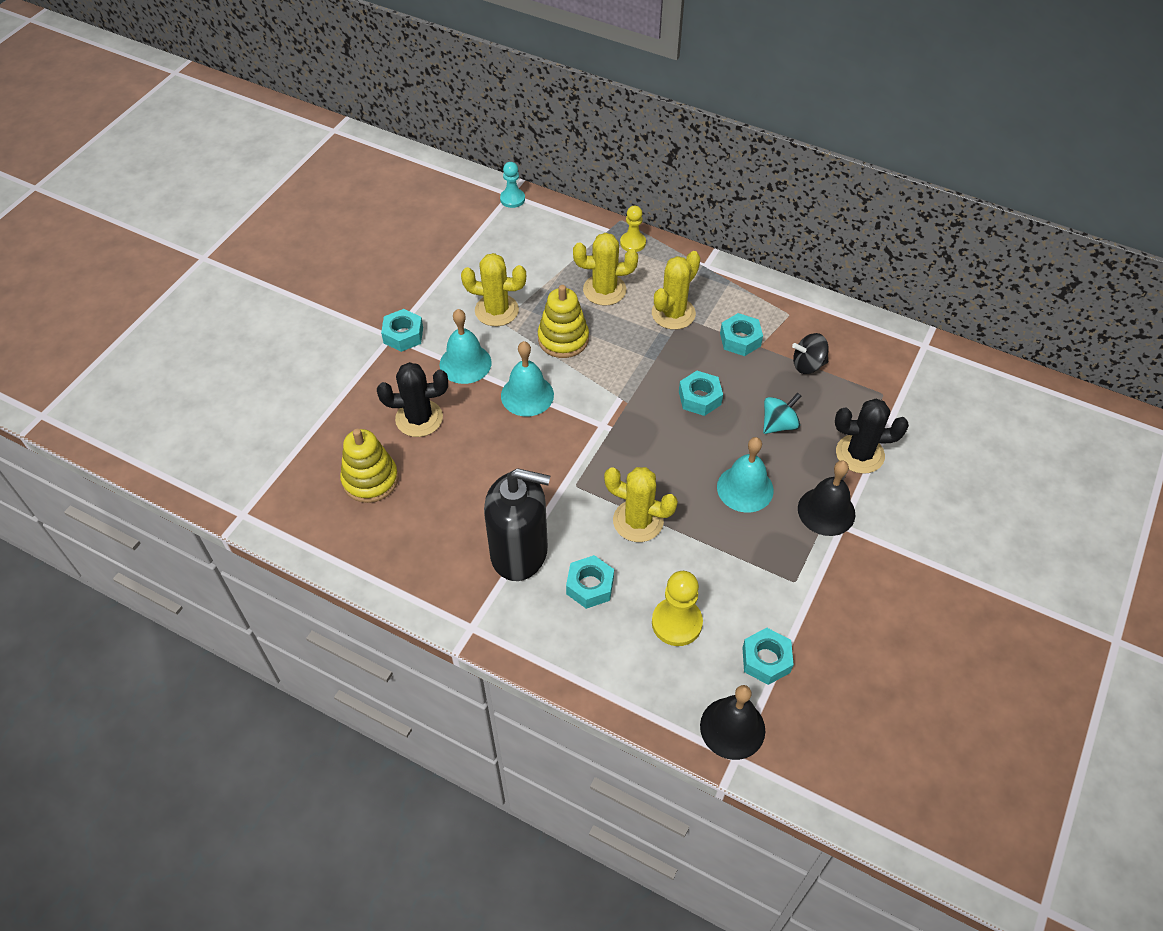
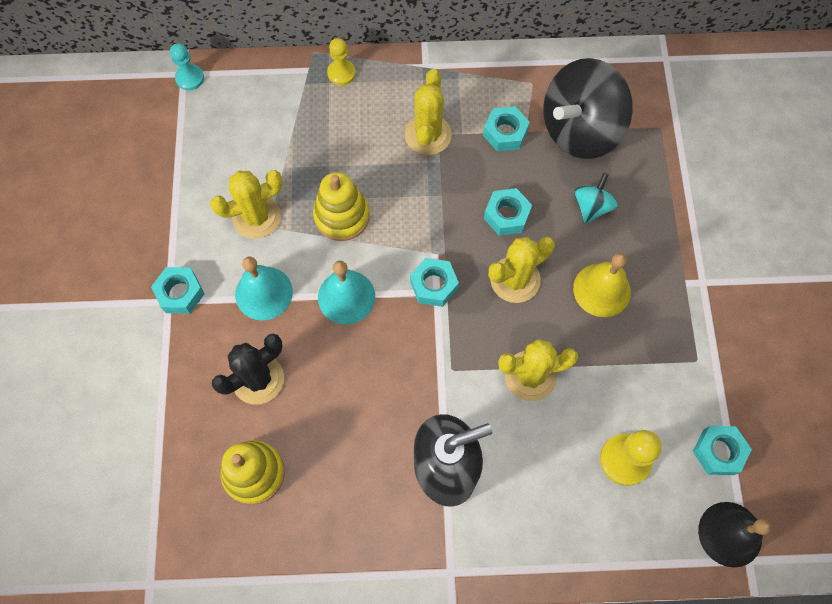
camera: 30 degrees left, 15 degrees up
turquoise nut [566,555,614,609] -> turquoise nut moved to [410,258,459,307]
yellow cactus [573,233,638,306] -> yellow cactus moved to [489,237,555,303]
turquoise bell [717,437,774,513] -> yellow bell [573,253,631,317]
black spinning top [792,333,828,374] -> black spinning top [543,58,633,159], size x2.15
black bell [798,460,855,536] -> none
black cactus [835,399,909,474] -> none

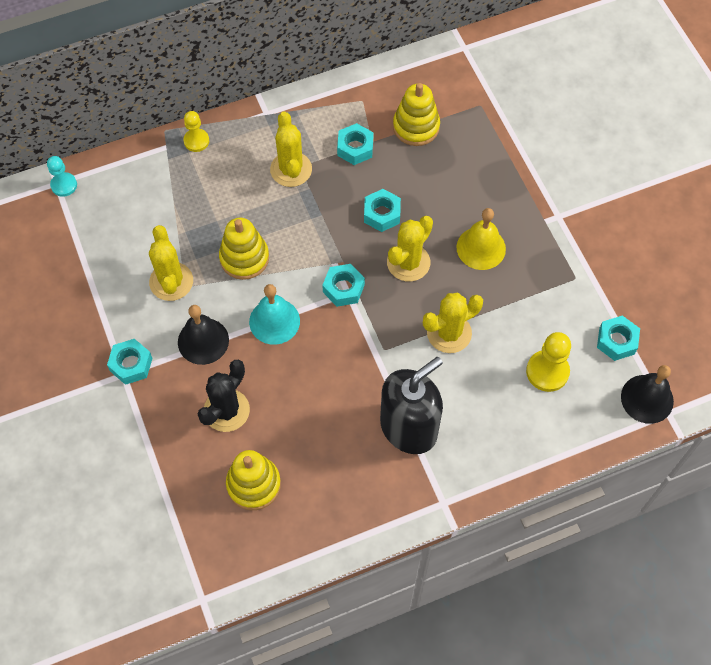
camera: 20 degrees left, 5 degrees down
yellow cactus [210,170,283,239] -> yellow cactus turned 60 degrees counterclockwise [149,225,193,301]
turquoise bell [235,257,293,321] -> black bell [178,305,229,365]
black spinning top [543,58,633,159] -> yellow stacking toy [393,83,440,146]
turquoise spinning top [574,173,618,224] -> none

